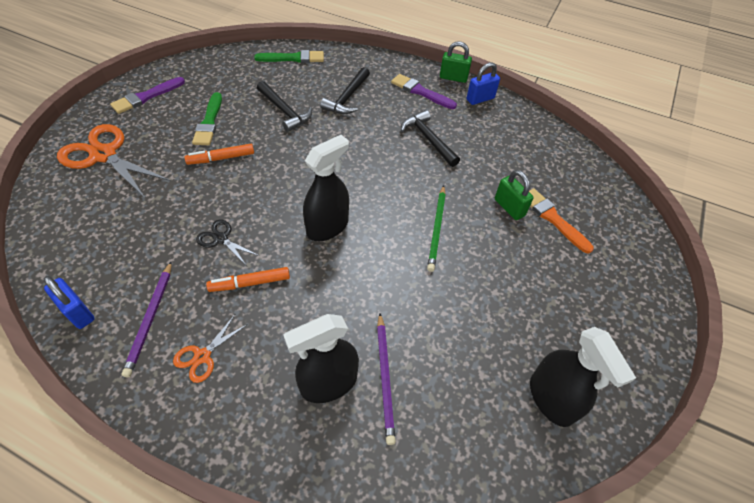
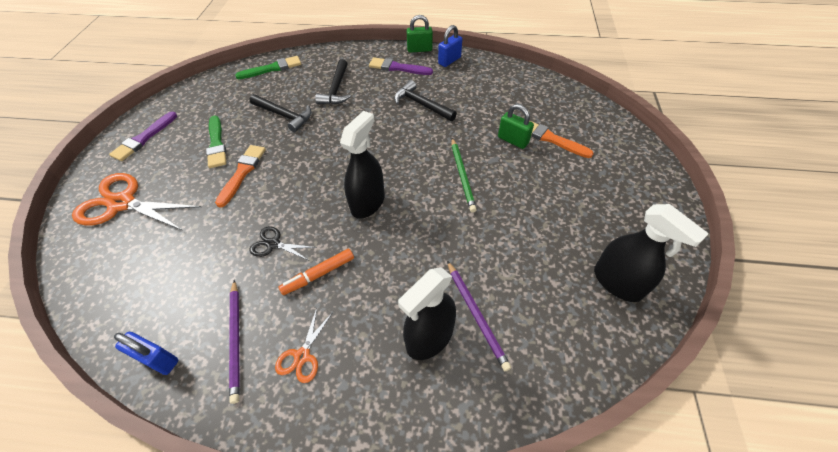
camera: 15 degrees left, 0 degrees up
orange marker [184,144,254,165] -> orange brush [215,145,266,208]

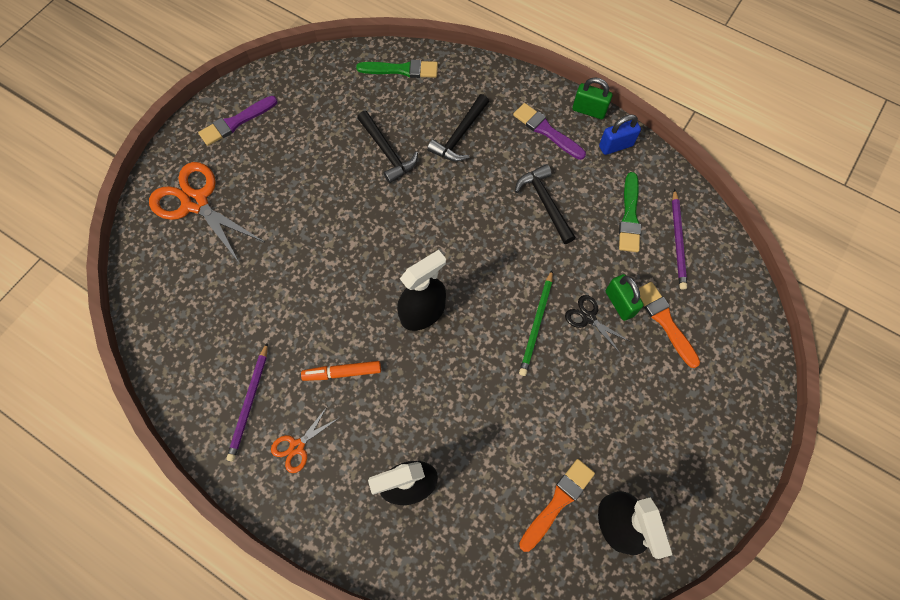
camera: 25 degrees right, 15 degrees up
blue padlock [114,332,178,375] -> none
green brush [206,116,227,168] -> green brush moved to [619,172,641,252]
orange brush [215,145,266,208] -> orange brush moved to [519,459,595,552]
black scissors [250,226,317,260] -> black scissors moved to [565,295,631,353]
purple pencil [447,261,511,371] -> purple pencil moved to [672,189,687,290]

